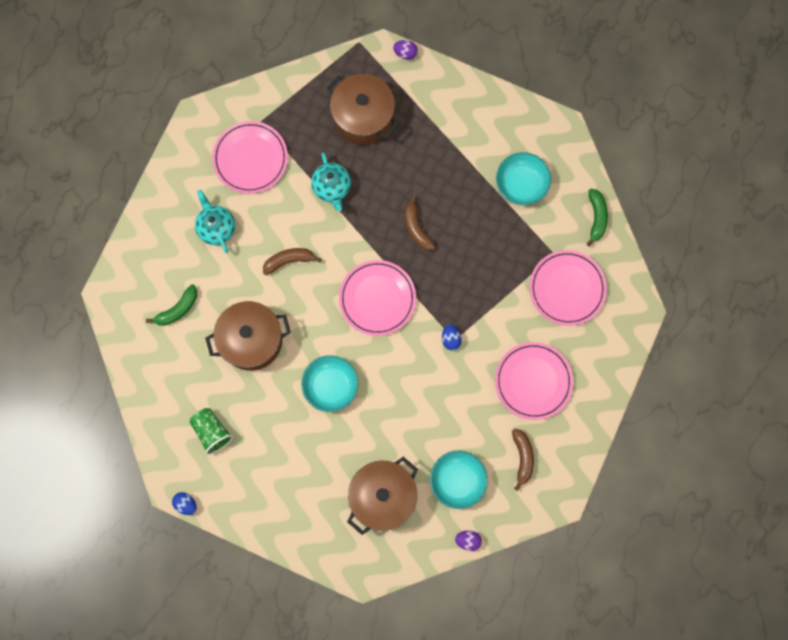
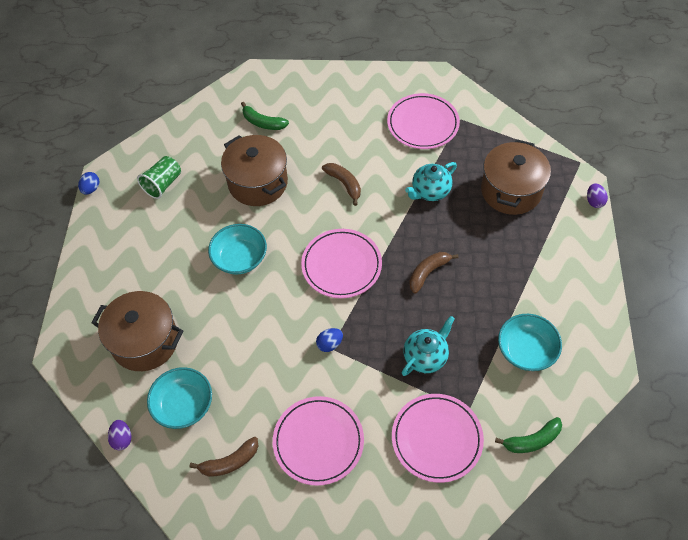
camera: 70 degrees right, 20 degrees down
turquoise teapot [195,190,235,253] -> turquoise teapot moved to [402,316,454,376]

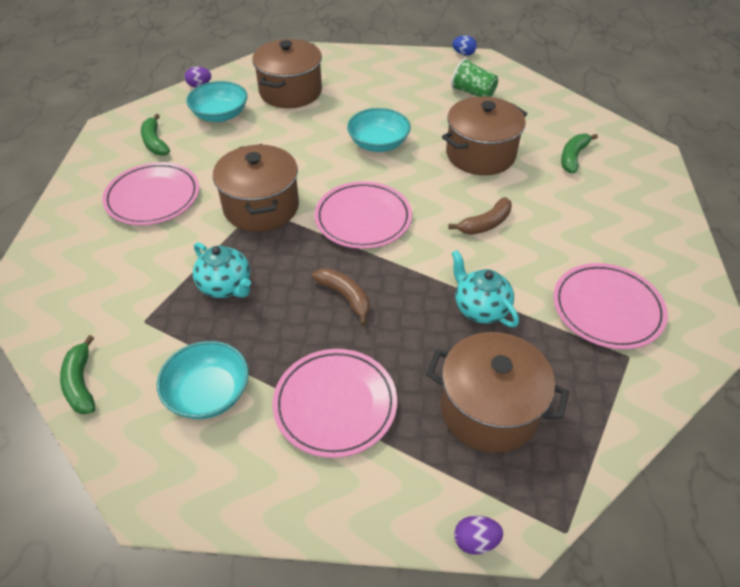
camera: 90 degrees right, 10 degrees down
brown banana [189,436,258,477] -> green banana [141,114,170,156]
blue egg [316,328,343,352] -> brown pot [213,144,299,232]
pink plate [392,394,484,483] -> pink plate moved to [273,349,397,458]

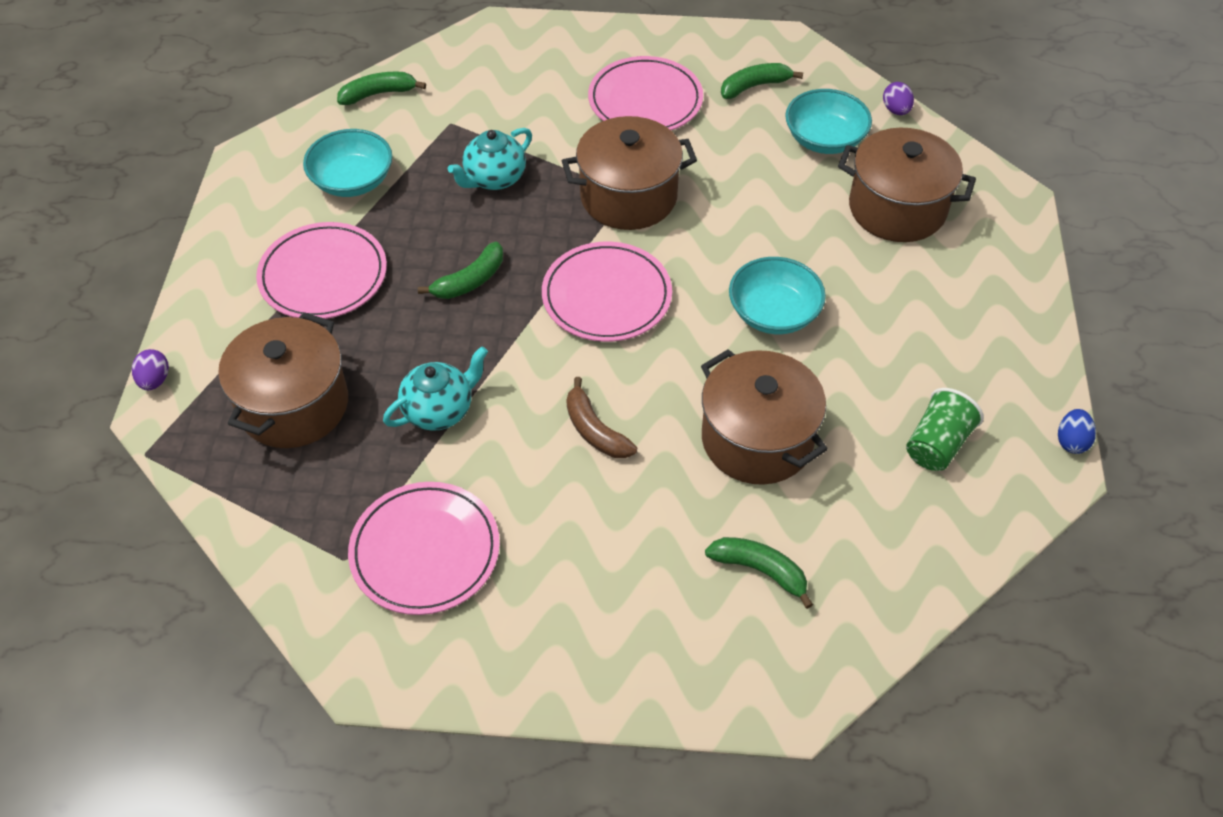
camera: 90 degrees right, 5 degrees up
brown banana [312,268,370,325] -> green banana [418,242,503,299]

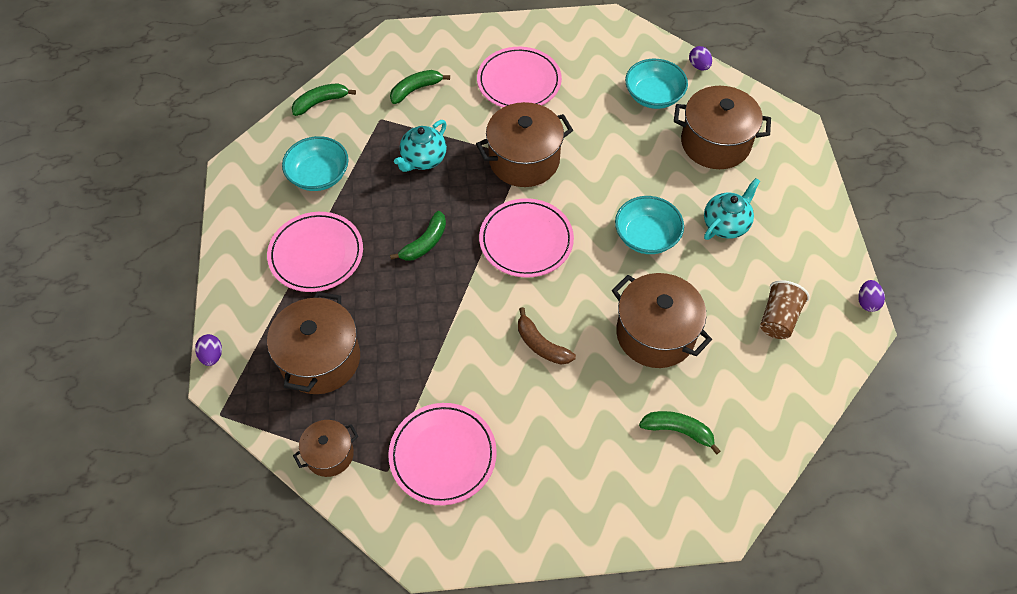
camera: 10 degrees left, 5 degrees up
turquoise teapot [383,346,488,431] -> turquoise teapot moved to [704,178,760,240]
green banana [721,63,803,99] -> green banana moved to [390,70,450,104]
green cup [906,388,984,471] -> brown cup [760,280,810,339]
blue egg [1058,409,1096,454] -> purple egg [858,280,885,312]
none -> brown pot [293,420,358,477]

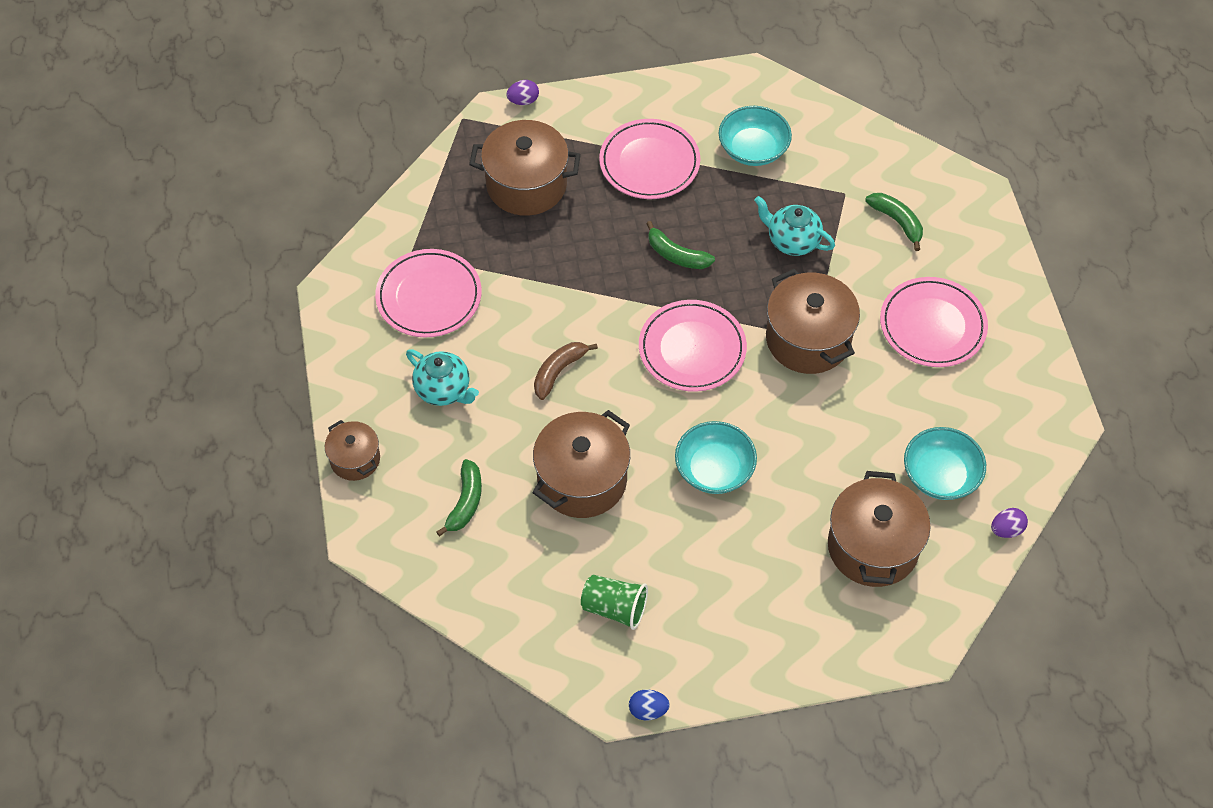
camera: 85 degrees right, 0 degrees up
green banana [292,83,356,116] -> none
brown pot [293,420,358,477] -> brown pot moved to [325,420,380,481]
turquoise teapot [704,178,760,240] -> turquoise teapot moved to [406,349,479,406]
brown cup [760,280,810,339] -> green cup [581,575,648,630]
purple egg [858,280,885,312] -> blue egg [629,689,670,720]

